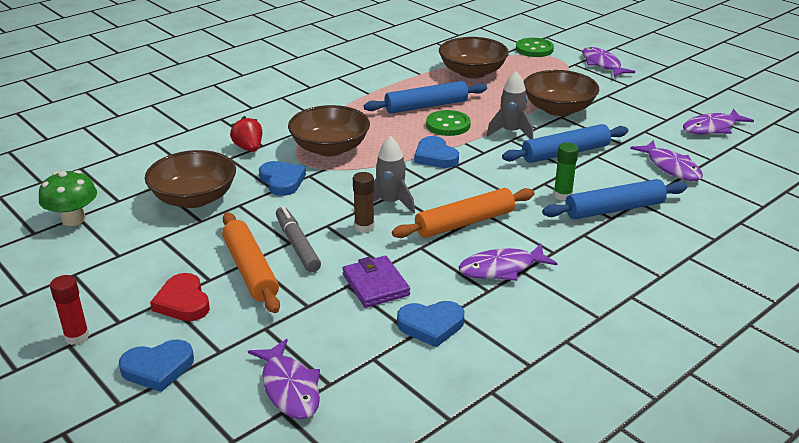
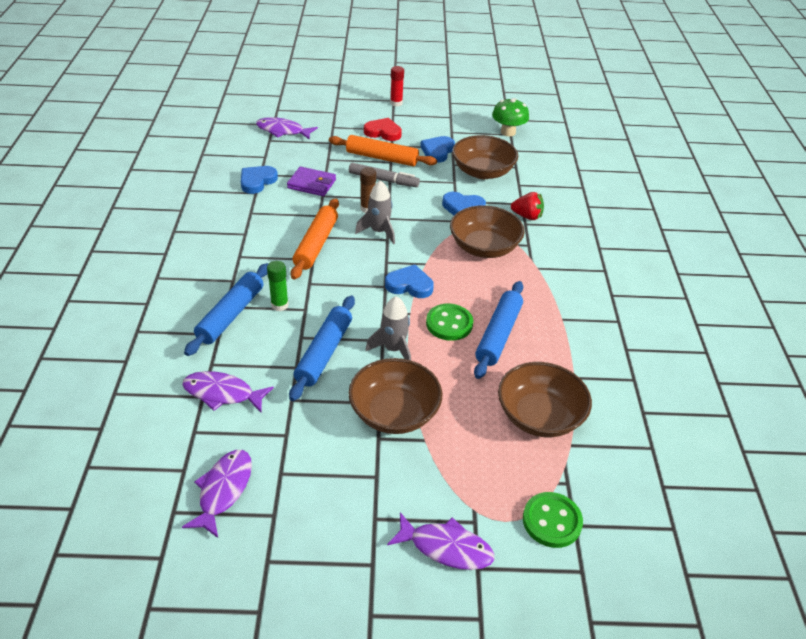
camera: 130 degrees right, 10 degrees up
blue heart [119,340,194,392] -> blue heart moved to [420,136,455,163]
purple fish [459,244,558,281] -> none

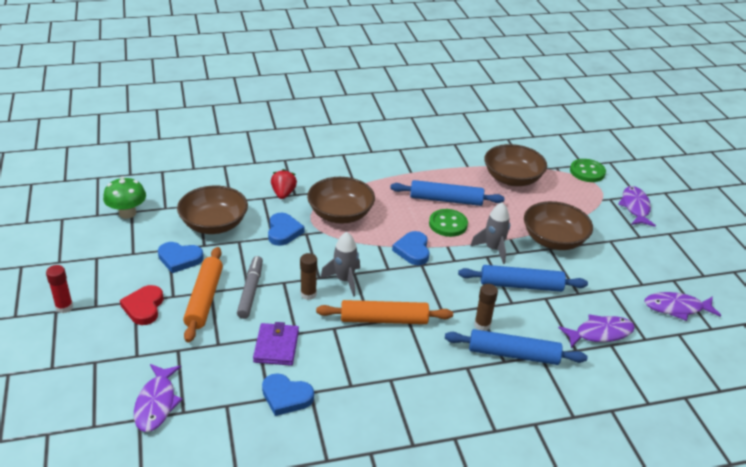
camera: 105 degrees left, 5 degrees down
purple fish [182,371,274,412] -> purple fish turned 105 degrees counterclockwise [558,314,635,348]
green glue stick [267,261,289,311] -> brown glue stick [474,284,498,331]

